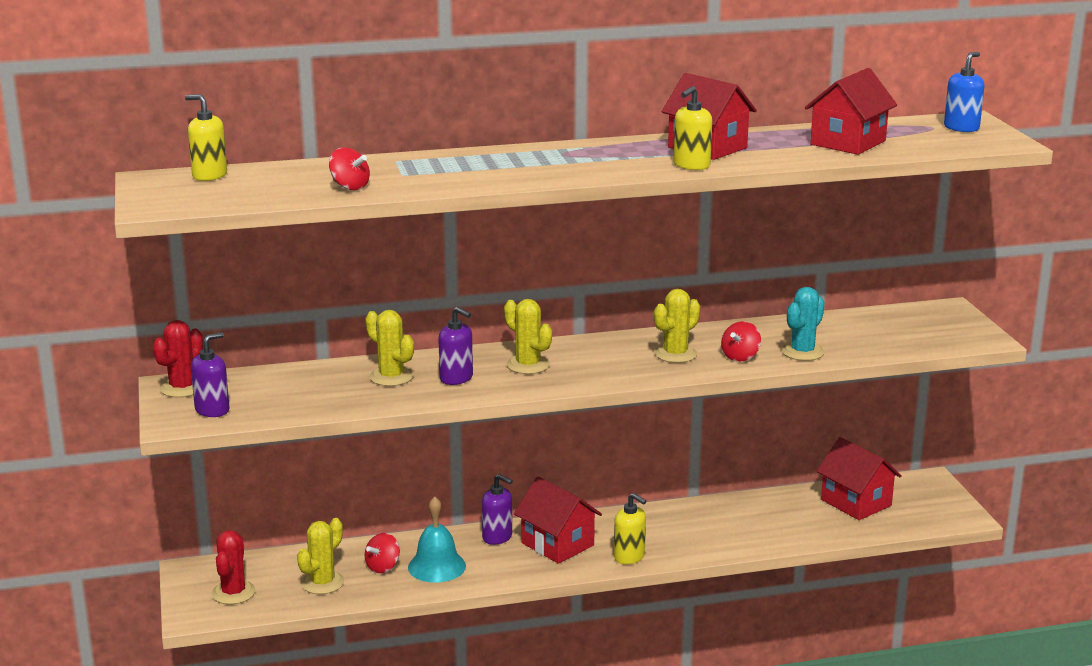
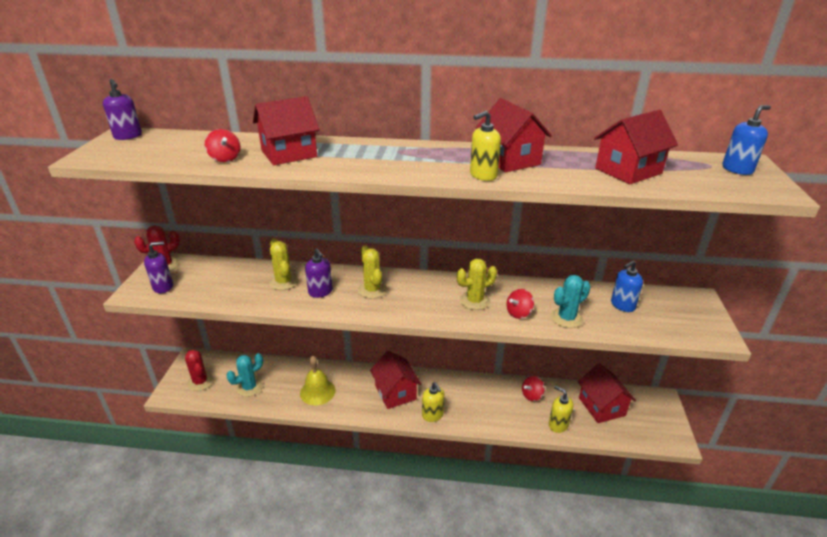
camera: 20 degrees right, 10 degrees up
yellow soap dispenser [185,94,227,181] -> yellow soap dispenser moved to [549,385,573,433]
red cactus [211,530,256,604] -> red cactus turned 60 degrees counterclockwise [185,350,214,391]
yellow cactus [297,518,344,594] -> turquoise cactus [226,353,263,397]
red spinning top [365,533,400,573] -> red spinning top moved to [522,376,545,401]
turquoise bell [408,496,466,583] -> yellow bell [300,356,336,405]
purple soap dispenser [482,474,513,545] -> purple soap dispenser moved to [103,79,142,140]
none -> red house [253,96,319,165]
none -> blue soap dispenser [611,261,643,312]

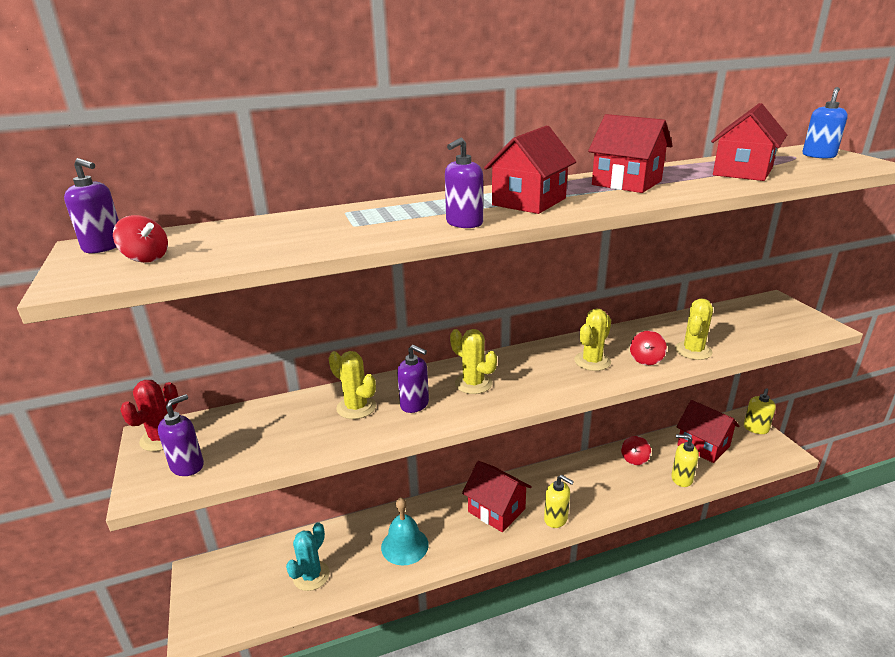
camera: 25 degrees left, 5 degrees down
red cactus [185,350,214,391] -> none
red spinning top [205,129,241,162] -> red spinning top moved to [113,215,168,263]
red house [253,96,319,165] -> red house moved to [484,125,576,214]
yellow bell [300,356,336,405] -> turquoise bell [381,497,429,565]
yellow soap dispenser [470,111,501,181] -> yellow soap dispenser moved to [744,388,776,434]
turquoise cactus [551,275,591,328] -> yellow cactus [675,299,713,360]
blue soap dispenser [611,261,643,312] -> none
none -> purple soap dispenser [445,138,483,228]

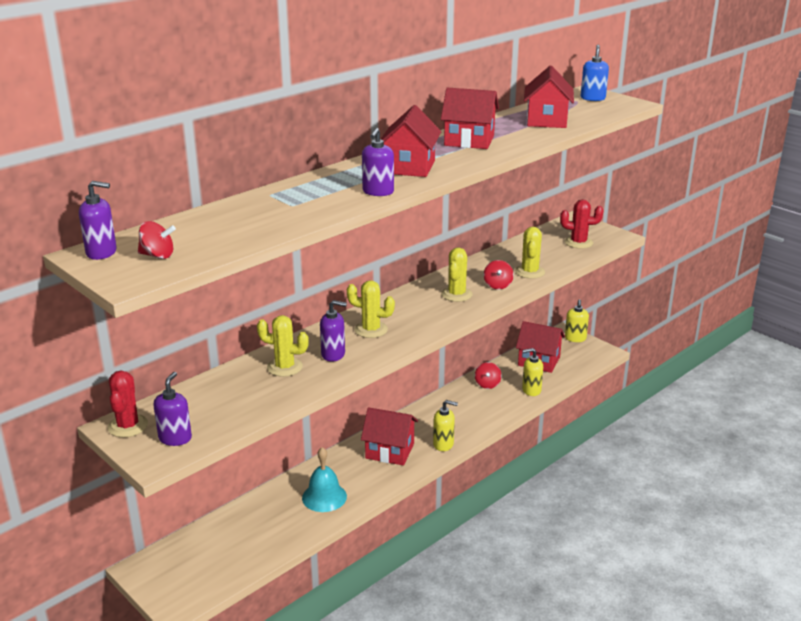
camera: 25 degrees left, 0 degrees up
turquoise cactus [286,522,330,591] -> none
none -> red cactus [560,199,603,249]

